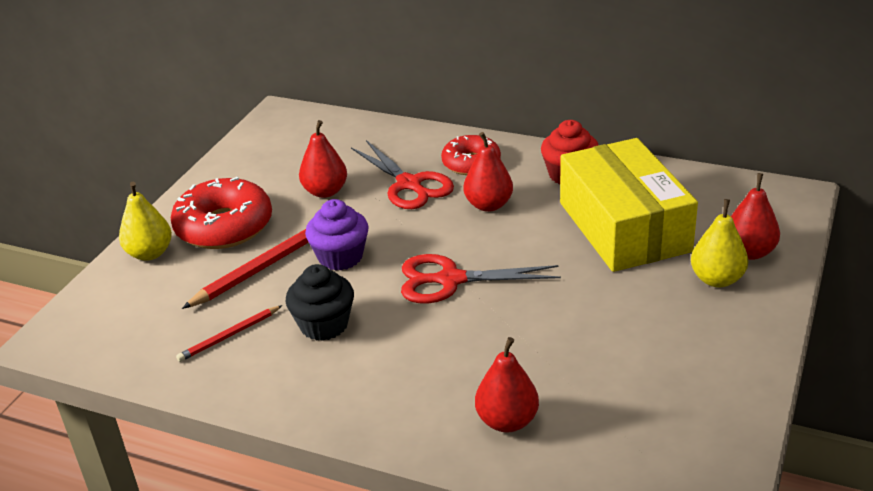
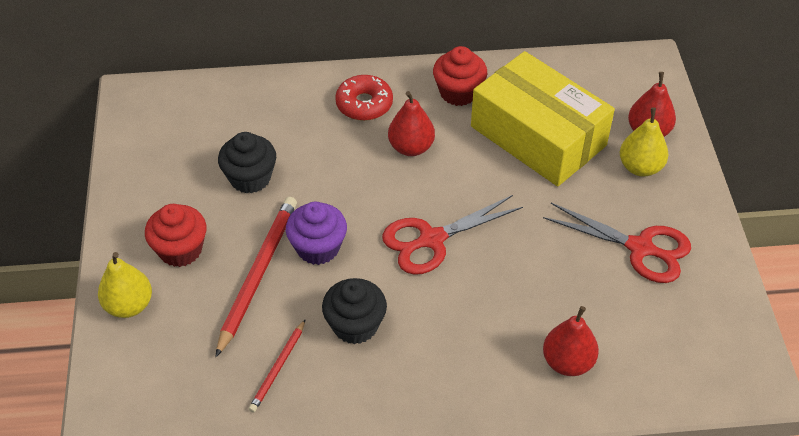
camera: 30 degrees left, 15 degrees up
red donut [171,177,272,249] -> red cupcake [145,204,206,267]
red pear [299,120,347,198] -> black cupcake [218,132,276,194]
red scissors [351,140,454,209] -> red scissors moved to [543,203,691,283]

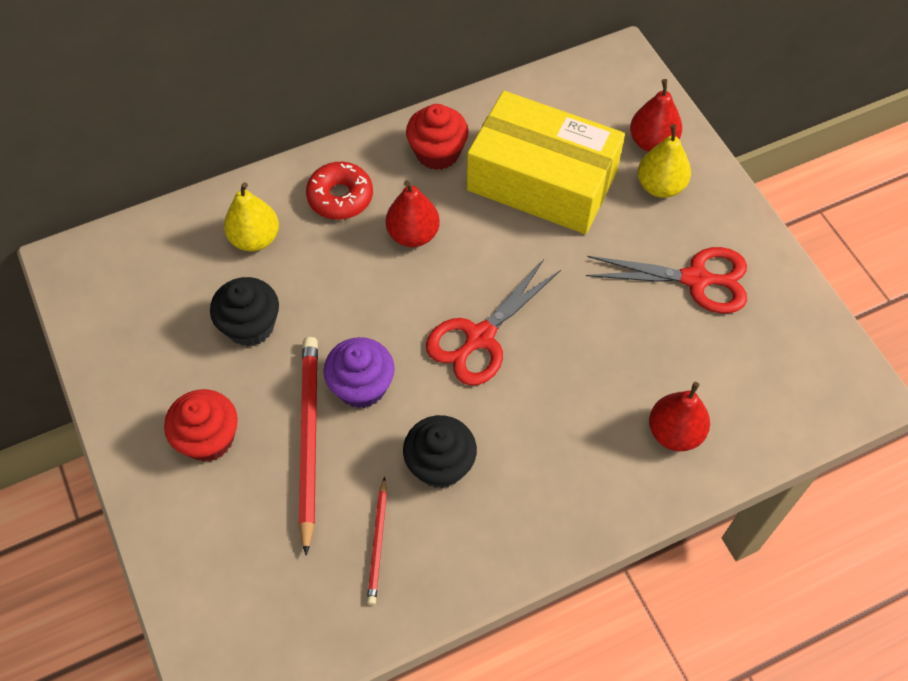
camera: 20 degrees left, 10 degrees up
yellow pear [98,252,152,318] -> yellow pear moved to [224,182,279,252]

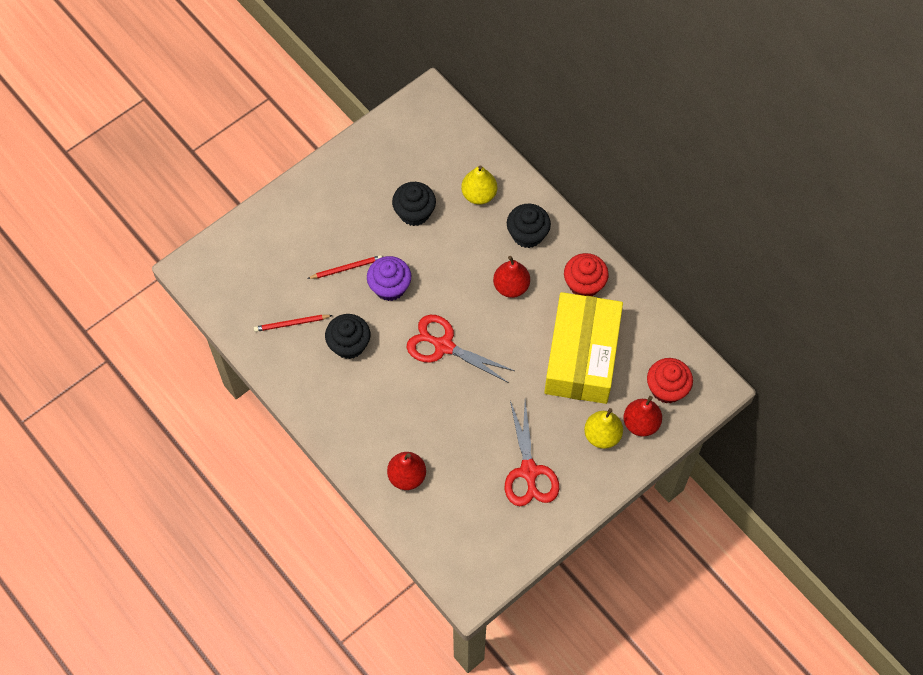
camera: 75 degrees right, 5 degrees up
red cupcake [164,389,238,462] -> red cupcake moved to [647,358,693,403]
red pencil [299,337,318,556] -> red pencil [307,255,382,279], size x0.54
red donut [306,162,373,220] -> black cupcake [507,204,551,248]

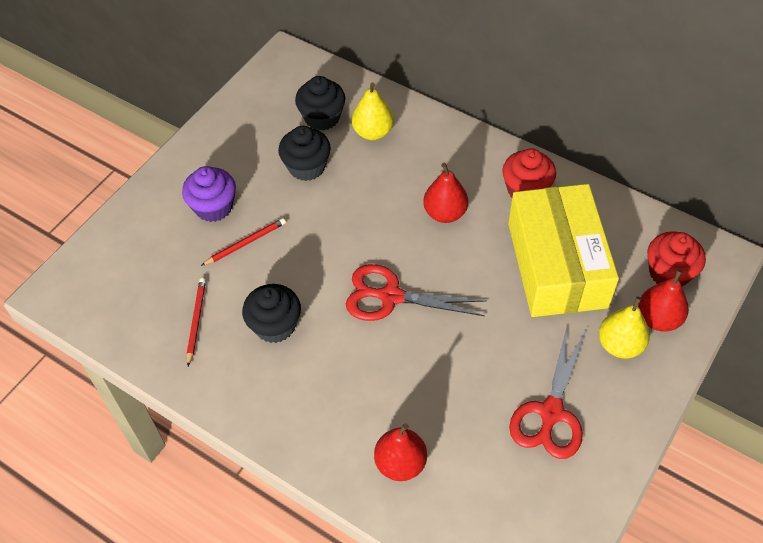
camera: 15 degrees left, 10 degrees down
red pencil [254,315,333,332] -> red pencil turned 120 degrees clockwise [187,278,206,366]
purple cupcake [367,256,411,301] -> purple cupcake moved to [182,166,236,222]
red scissors [505,401,559,506] -> red scissors turned 45 degrees clockwise [509,327,586,459]
black cupcake [507,204,551,248] -> black cupcake moved to [295,76,345,131]

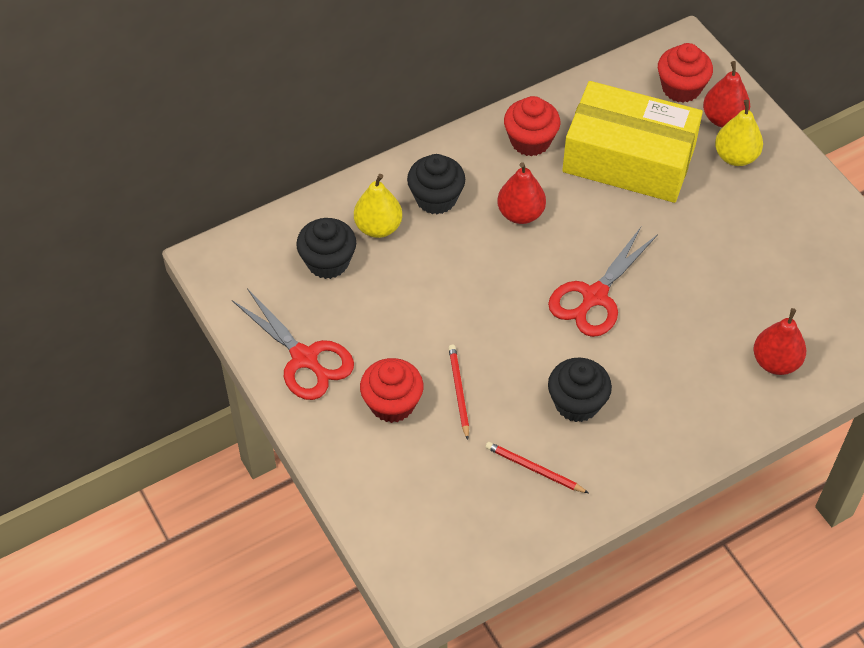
camera: 65 degrees left, 0 degrees up
purple cupcake [182,166,236,222] -> red cupcake [360,358,423,423]
black cupcake [278,126,331,181] -> black cupcake moved to [407,154,465,214]
red scissors [509,327,586,459] -> red scissors moved to [232,288,354,400]

